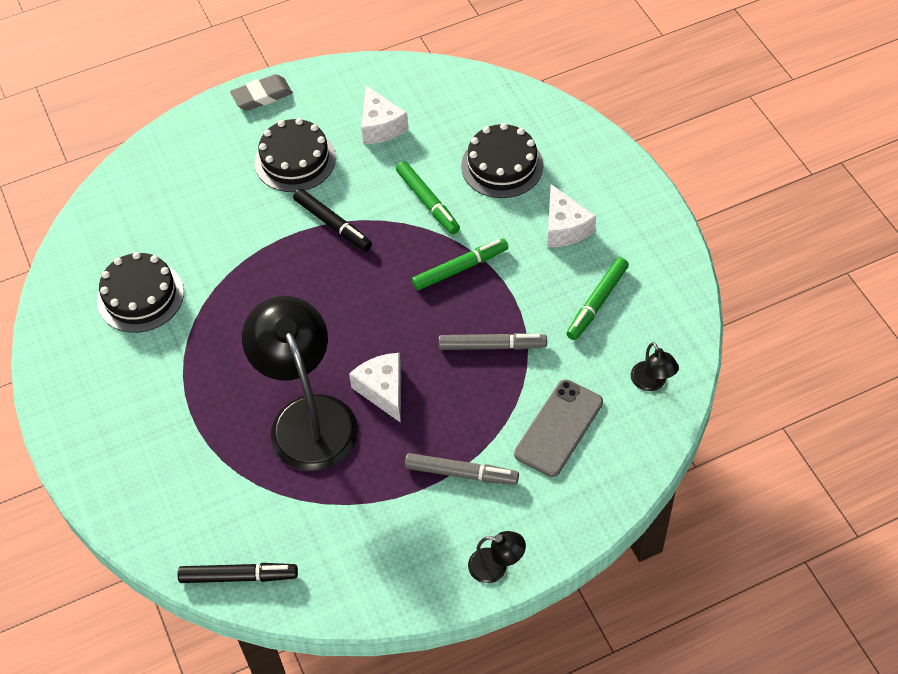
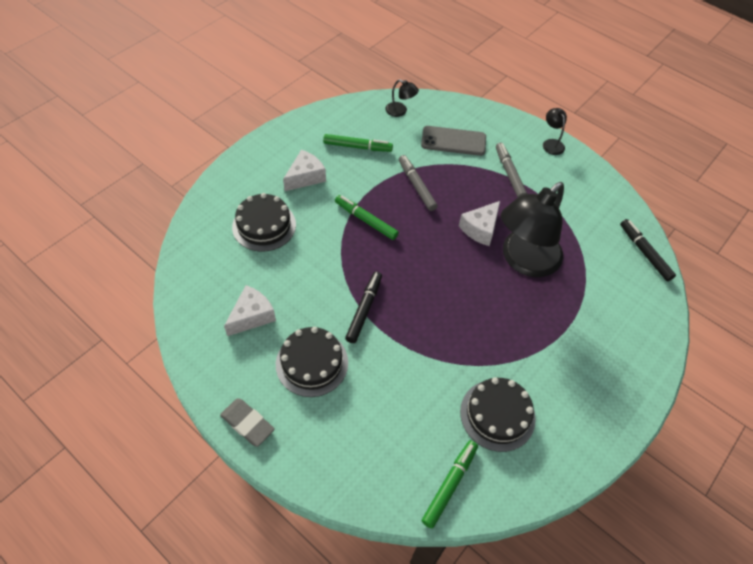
camera: 120 degrees left, 0 degrees up
green marker [396,161,460,234] -> green marker moved to [422,440,478,528]
black lamp [631,342,679,391] -> black lamp turned 75 degrees clockwise [385,79,419,117]

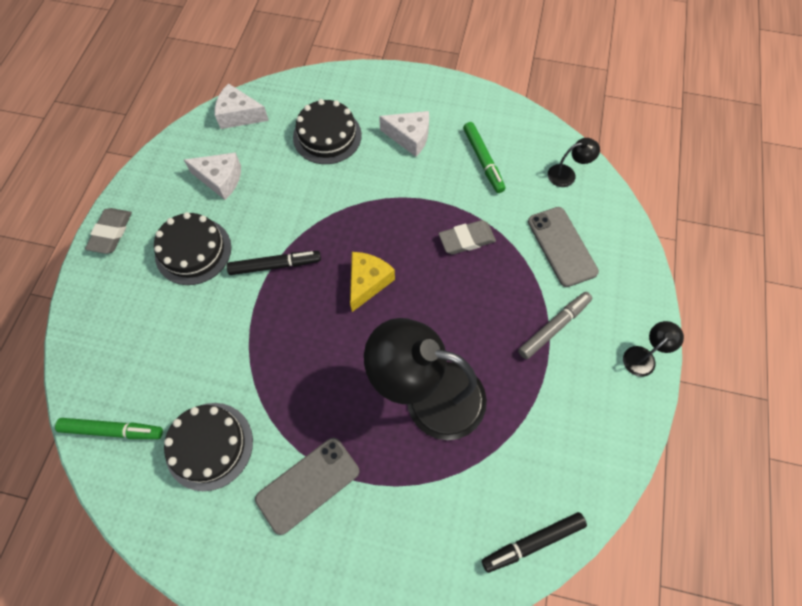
camera: 65 degrees right, 10 degrees up
green marker [335,195,399,240] -> none
black lamp [385,79,419,117] -> black lamp turned 105 degrees counterclockwise [548,138,600,187]
grey marker [399,155,437,211] -> grey eraser [438,220,496,254]
white cheese [459,201,500,246] -> white cheese moved to [215,83,269,129]
black marker [620,219,676,281] -> black marker turned 150 degrees counterclockwise [482,512,587,573]
none -> grey phone [255,438,359,535]
none -> yellow cheese [350,252,395,312]

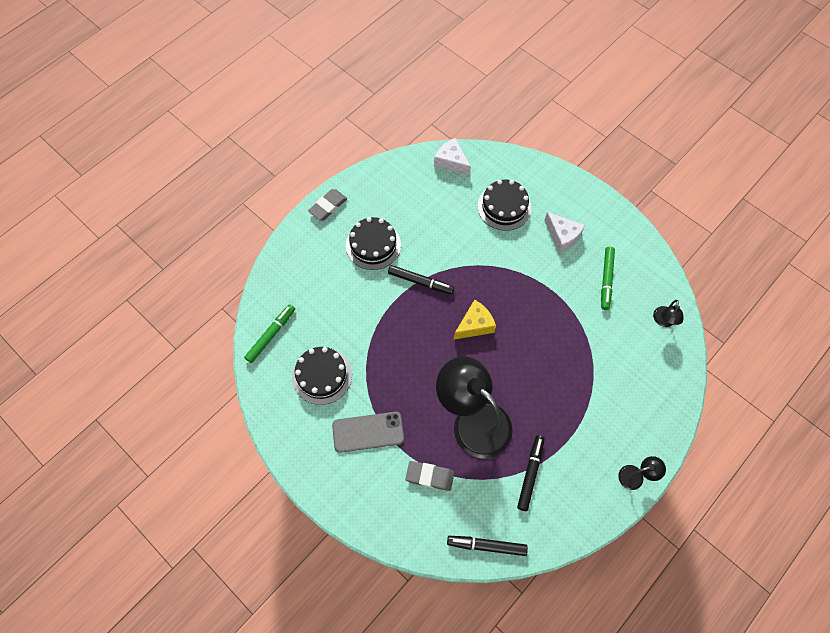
camera: 30 degrees right, 0 degrees up
green marker [55,418,163,439] -> green marker turned 90 degrees counterclockwise [244,304,295,363]
white cheese [184,152,241,200] -> none
grey eraser [438,220,496,254] -> grey eraser moved to [406,461,454,491]
grey marker [518,292,592,359] -> none
grey phone [528,207,599,287] -> none
black lamp [548,138,600,187] -> black lamp turned 90 degrees clockwise [653,300,683,327]
none -> black marker [517,435,545,511]

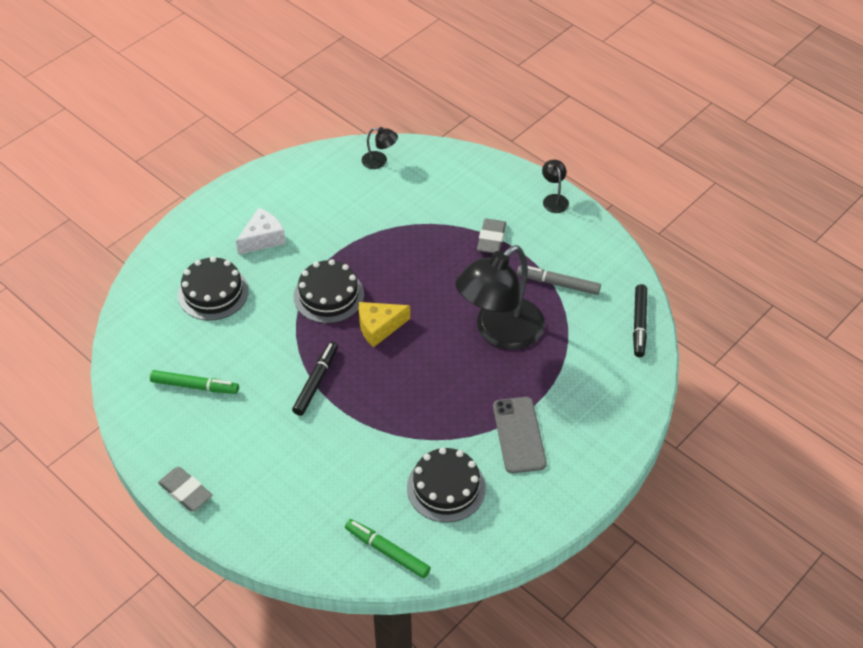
camera: 90 degrees left, 15 degrees down
black cake [346,217,401,270] -> black cake moved to [294,259,364,323]
grey eraser [406,461,454,491] -> grey eraser moved to [477,218,506,253]
white cheese [434,138,471,176] -> none
yellow cheese [454,299,496,339] -> yellow cheese turned 75 degrees counterclockwise [359,302,410,347]
black marker [517,435,545,511] -> grey marker [517,265,601,295]
green marker [601,247,615,310] -> green marker moved to [150,370,239,394]

